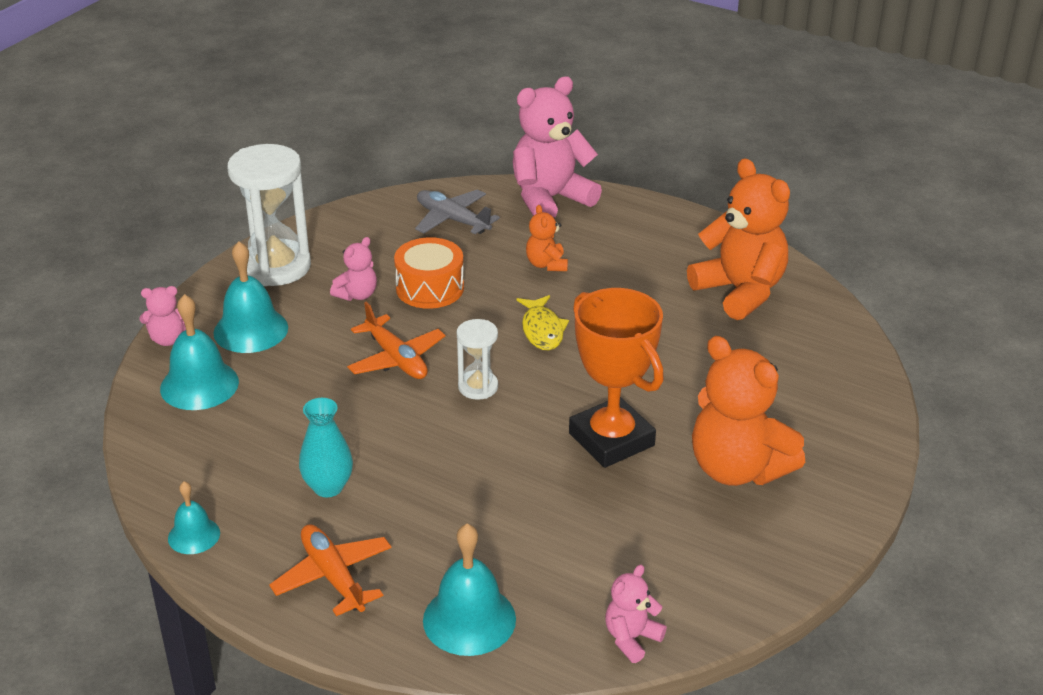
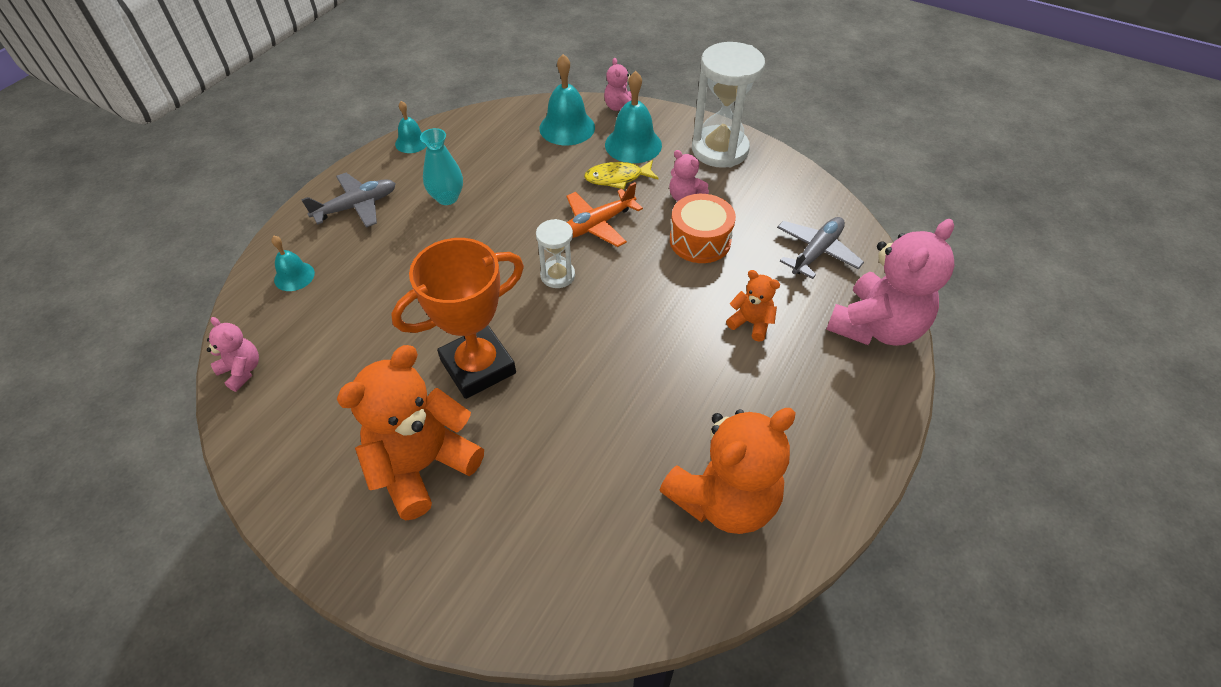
camera: 90 degrees right, 15 degrees up
orange plane [269,524,392,616] -> grey plane [301,173,396,227]
turquoise bell [423,524,516,656] -> turquoise bell [271,236,315,291], size x0.59
pink teddy bear [513,76,602,217] -> pink teddy bear turned 75 degrees clockwise [826,219,954,346]
yellow fish [516,295,569,350] -> yellow fish moved to [584,160,659,189]
orange teddy bear [526,205,568,271] -> orange teddy bear turned 45 degrees clockwise [726,270,780,341]

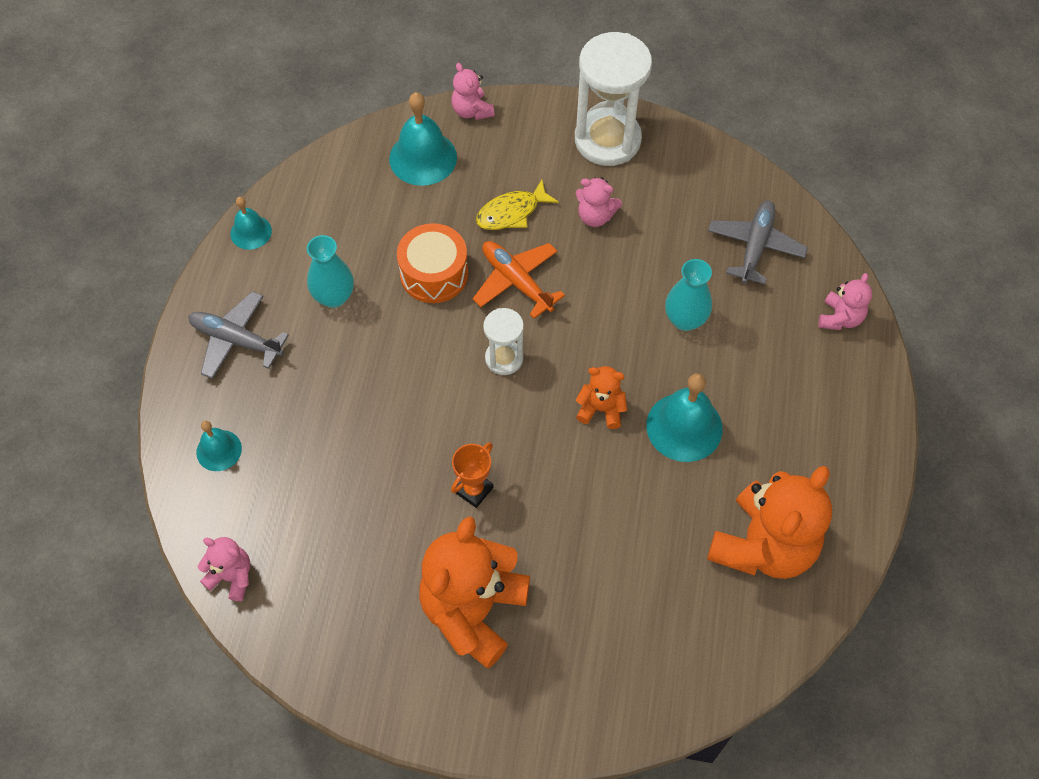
camera: 20 degrees left, 10 degrees up
grey plane [301,173,396,227] -> grey plane turned 105 degrees counterclockwise [188,291,289,379]
orange trophy [391,238,524,399] -> orange trophy [451,442,493,508], size x0.47
orange plane [566,182,643,247] -> orange plane turned 105 degrees clockwise [473,241,565,319]
turquoise bell [605,71,662,163] -> turquoise bell moved to [646,373,723,462]
orange drum [670,194,736,263] -> orange drum moved to [397,223,468,303]
orange teddy bear [726,270,780,341] -> orange teddy bear moved to [576,366,627,429]
pink teddy bear [826,219,954,346] -> pink teddy bear [818,273,872,330], size x0.48
none -> turquoise vase [665,259,712,331]

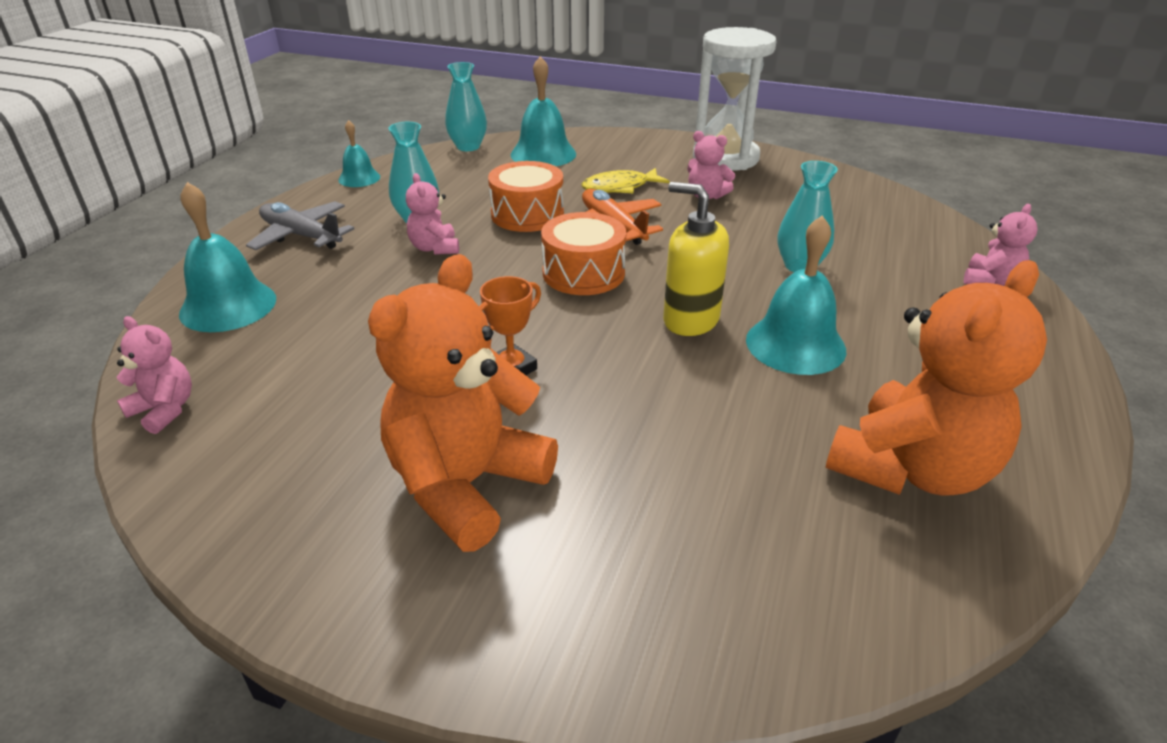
camera: 10 degrees right, 25 degrees down
turquoise bell [196,421,242,471] -> turquoise bell [179,182,276,332], size x1.70
pink teddy bear [451,63,495,120] -> pink teddy bear moved to [406,173,459,255]
white hourglass [483,308,524,375] -> orange drum [541,212,626,295]
orange teddy bear [576,366,627,429] -> yellow soap dispenser [663,182,729,336]
grey plane [708,200,808,284] -> none
none -> turquoise vase [445,62,487,151]

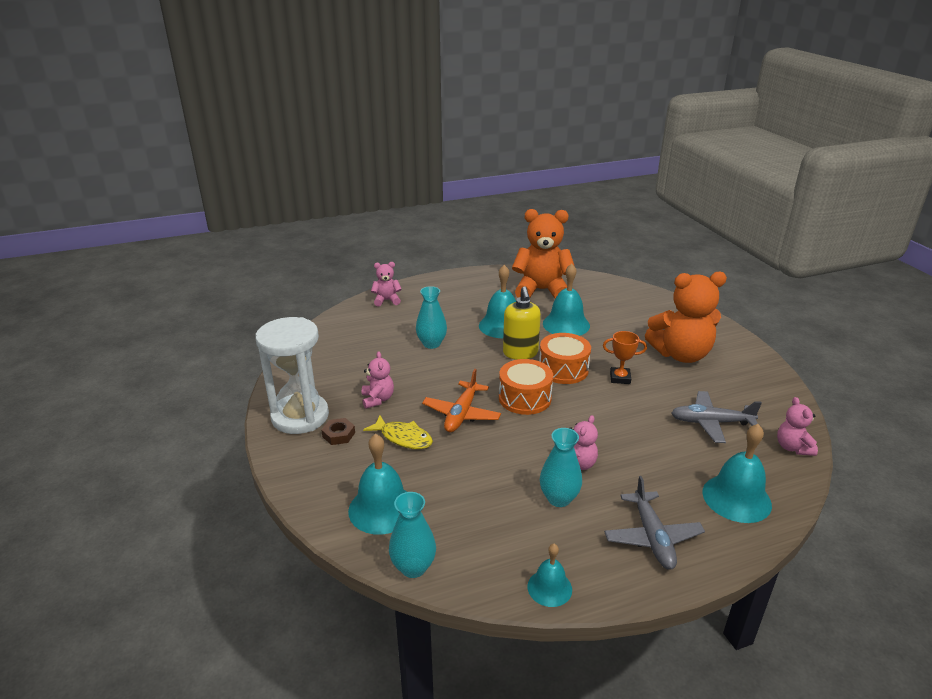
camera: 130 degrees left, 5 degrees down
orange drum [488,161,564,232] -> orange drum moved to [539,333,591,384]
none -> brown nut [321,418,355,445]
none -> turquoise bell [543,264,590,336]
none -> grey plane [671,391,762,443]

